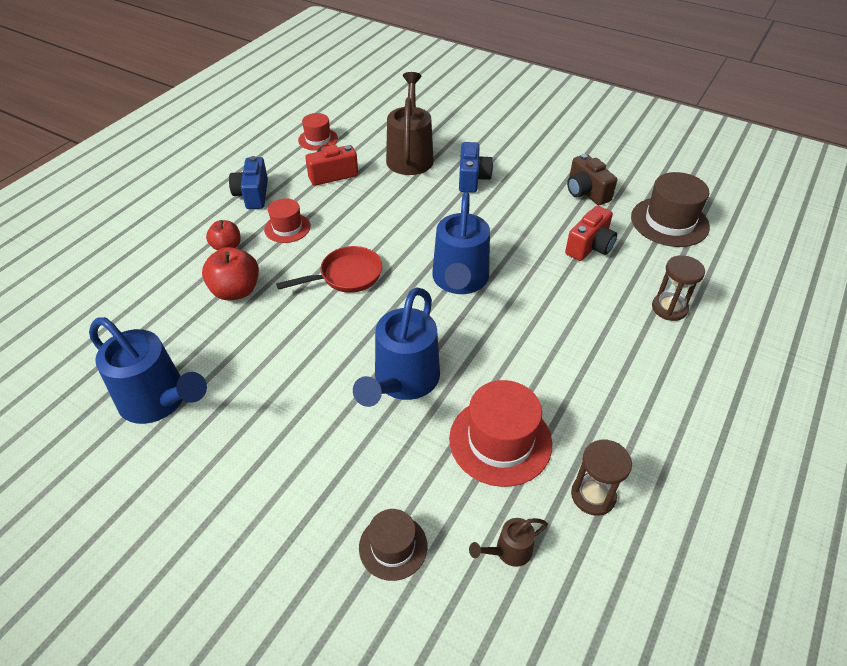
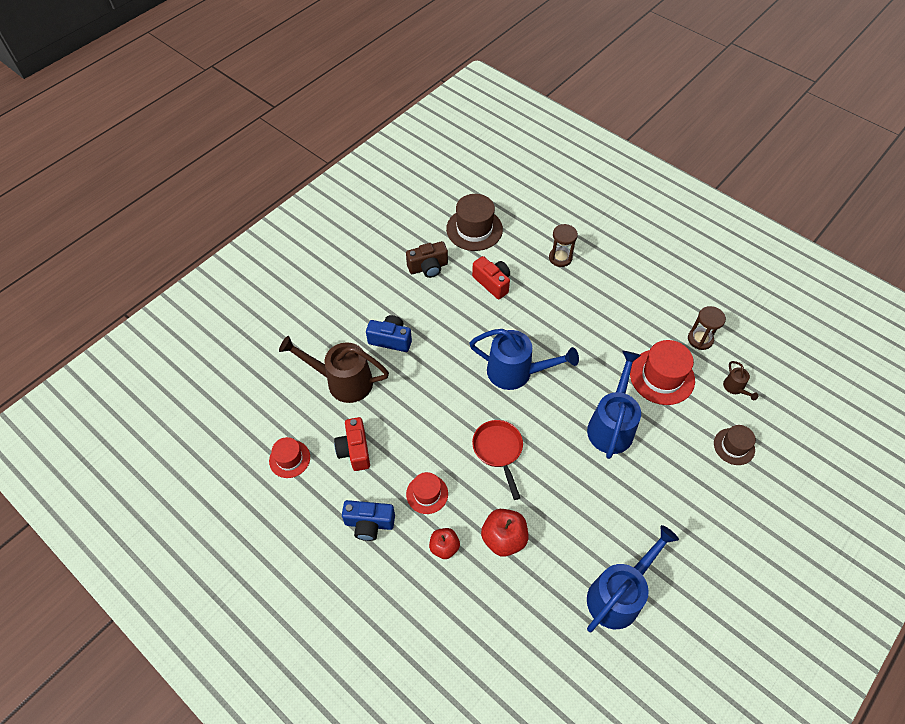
camera: 80 degrees left, 10 degrees up
blue watering can [353,287,440,407] -> blue watering can turned 105 degrees counterclockwise [587,351,641,459]

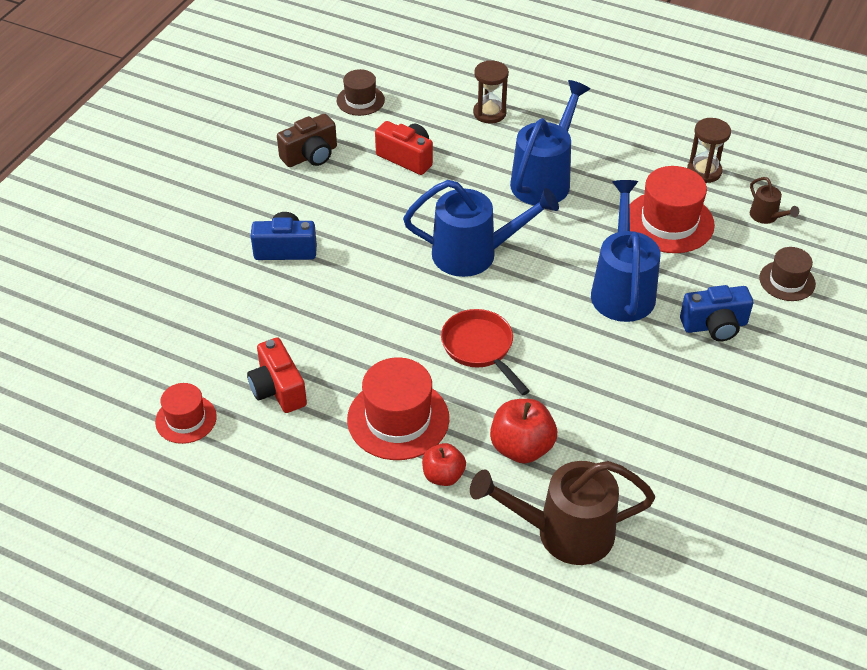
camera: 15 degrees left, 10 degrees down
brown watering can [279,336,389,403] -> brown watering can moved to [470,461,655,565]
blue camera [342,500,395,541] -> blue camera moved to [680,285,753,341]
red hat [406,472,448,514] -> red hat [347,357,449,460], size x1.68
brown hat [446,194,503,251] -> brown hat [337,69,385,116], size x0.60
blue watering can [587,525,679,632] -> blue watering can moved to [510,80,590,205]

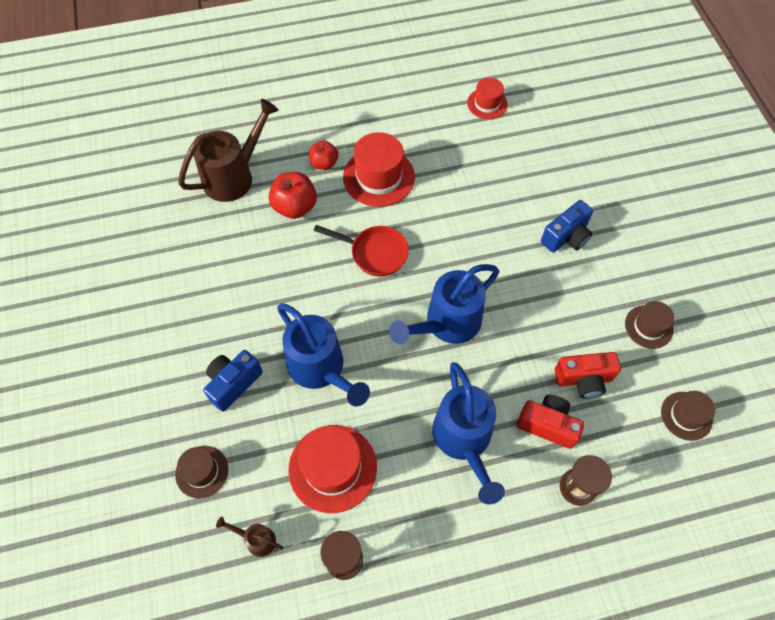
camera: 140 degrees right, 15 degrees up
red camera [247,337,307,413] -> red camera moved to [517,395,584,449]
brown camera [277,114,337,167] -> brown hat [625,301,675,349]

